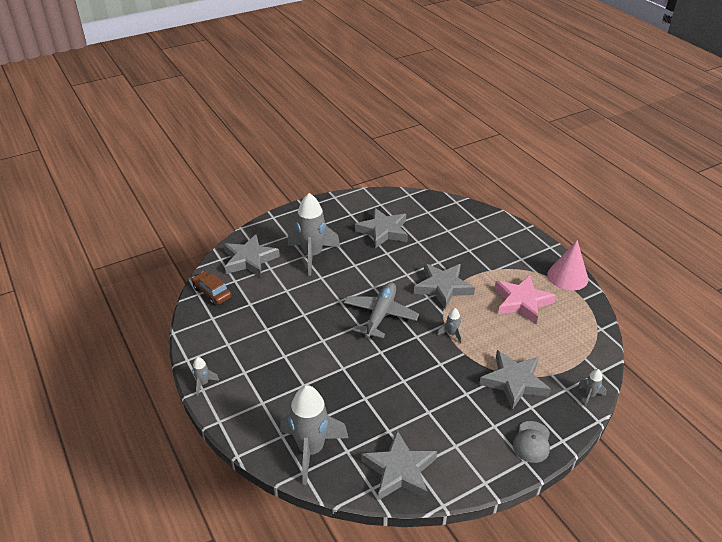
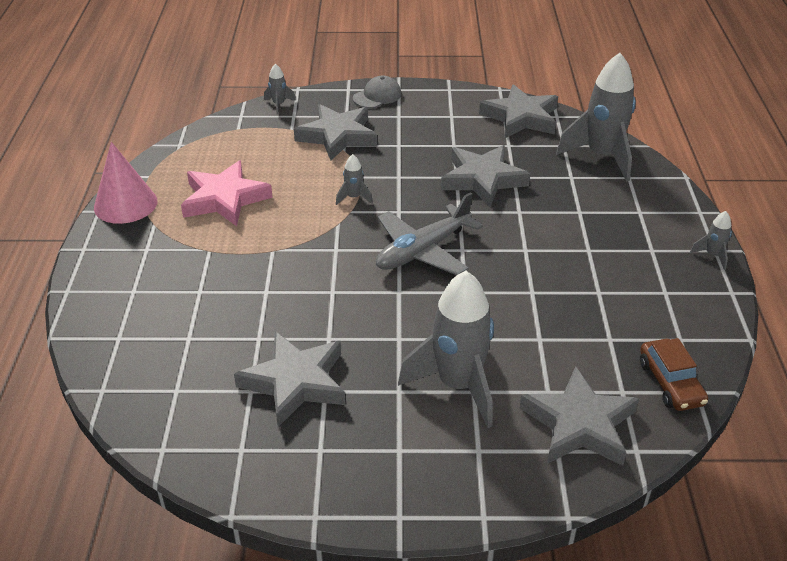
camera: 150 degrees left, 0 degrees up
grey star [414,263,475,309] -> grey star moved to [441,145,530,207]

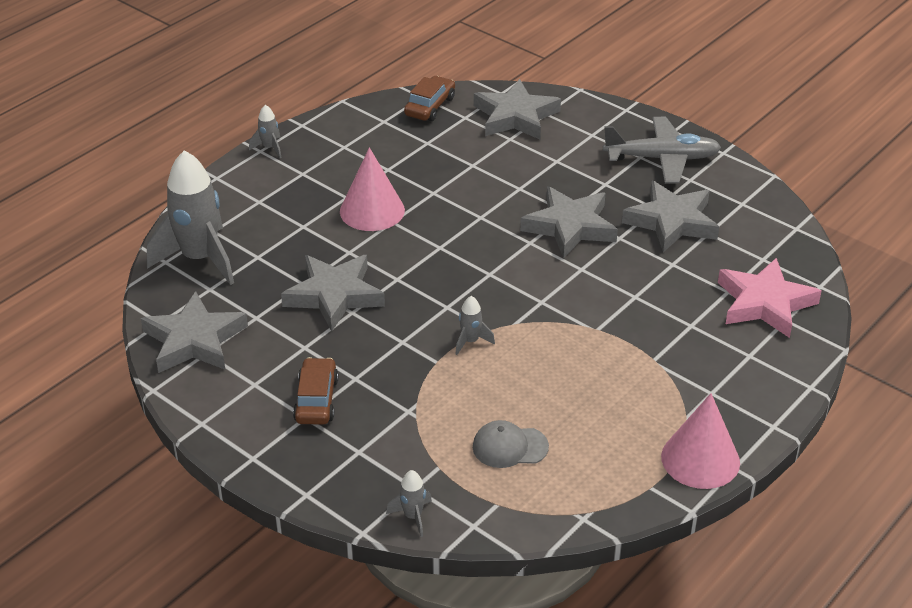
camera: 140 degrees left, 0 degrees up
pink star [181,161,273,226] -> pink star moved to [718,258,821,338]
grey star [294,104,377,160] -> grey star moved to [520,186,618,259]
grey cap [353,76,401,108] -> grey cap moved to [473,420,549,468]
grey plane [376,192,483,275] -> grey plane moved to [603,117,721,183]
grey rocket [398,271,494,428] -> none
none -> brown car [293,357,339,425]
none -> pink cone [340,147,405,231]

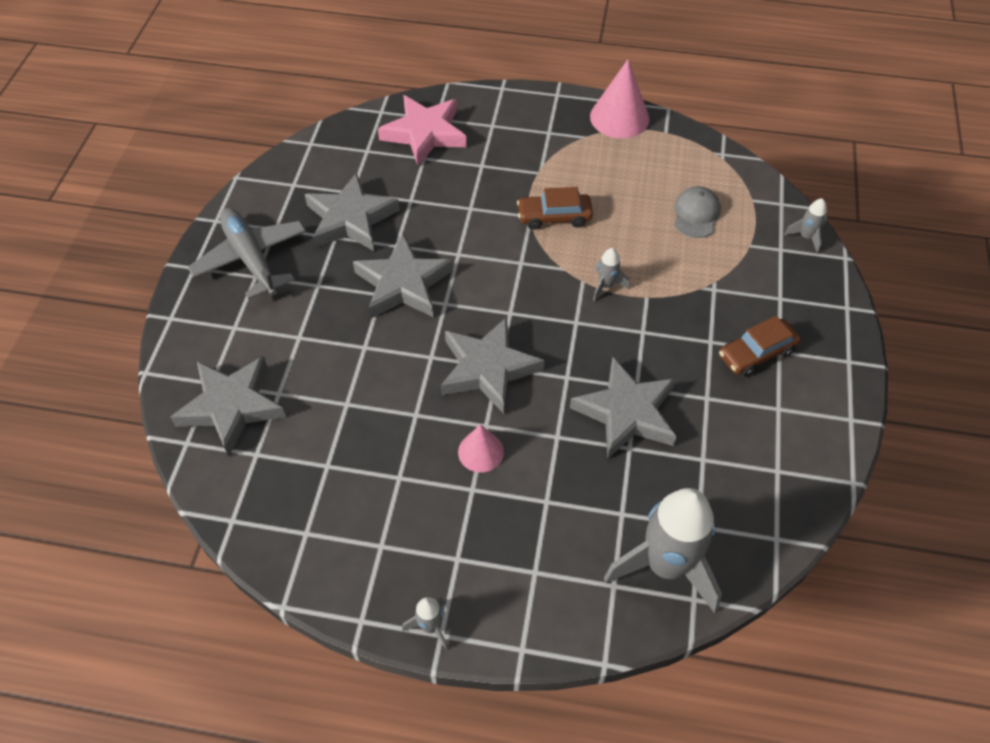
camera: 120 degrees left, 15 degrees up
grey star [141,291,248,373] -> grey star moved to [441,317,545,414]
pink cone [340,147,405,231] -> pink cone [458,424,504,473], size x0.60
brown car [404,76,455,121] -> brown car moved to [517,187,593,230]
grey cap [473,420,549,468] -> grey cap turned 135 degrees counterclockwise [674,186,721,238]

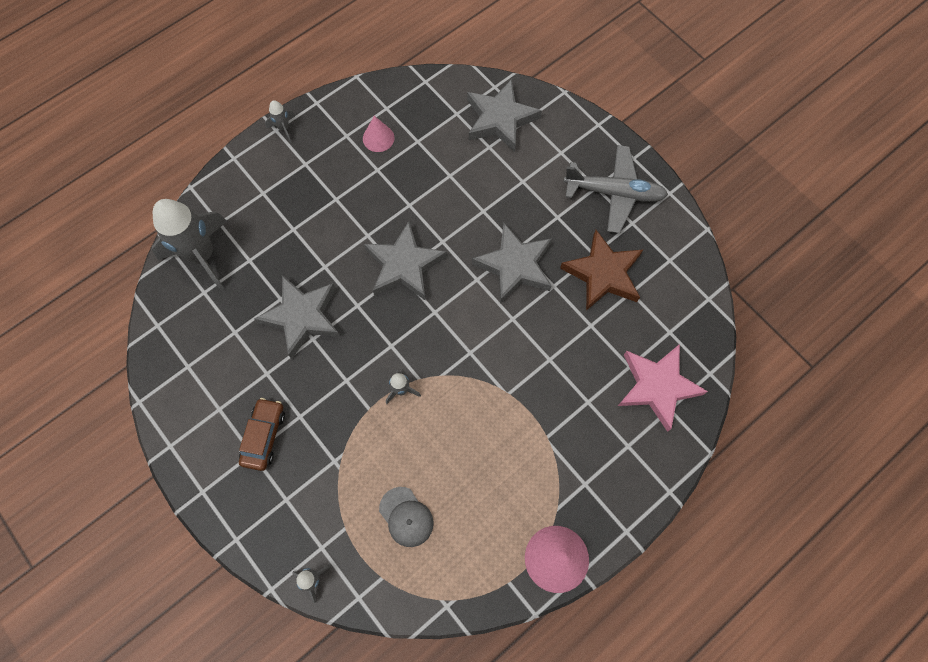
camera: 130 degrees right, 15 degrees up
grey star [304,172,400,251] -> brown star [560,230,643,311]
pink cone [458,424,504,473] -> pink cone moved to [363,116,394,152]
brown car [517,187,593,230] -> none

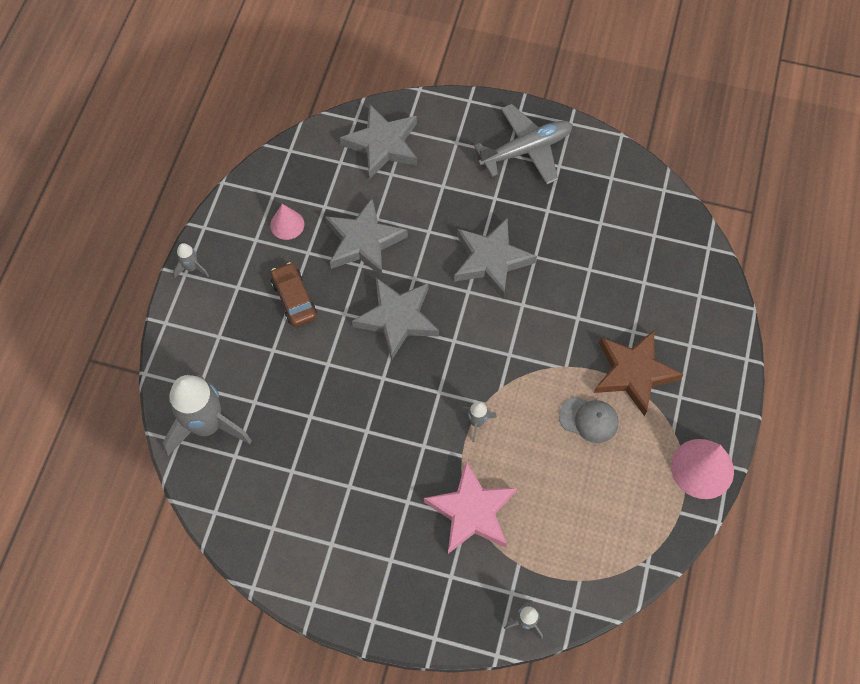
camera: 35 degrees left, 5 degrees down
brown car [239,398,285,471] -> brown car moved to [271,262,317,327]
grey star [254,275,340,359] -> grey star moved to [325,198,408,277]
grey cap [379,487,434,547] -> grey cap moved to [559,397,619,443]
brown star [560,230,643,311] -> brown star moved to [594,330,683,417]
pink star [618,344,708,432] -> pink star moved to [424,461,517,554]

